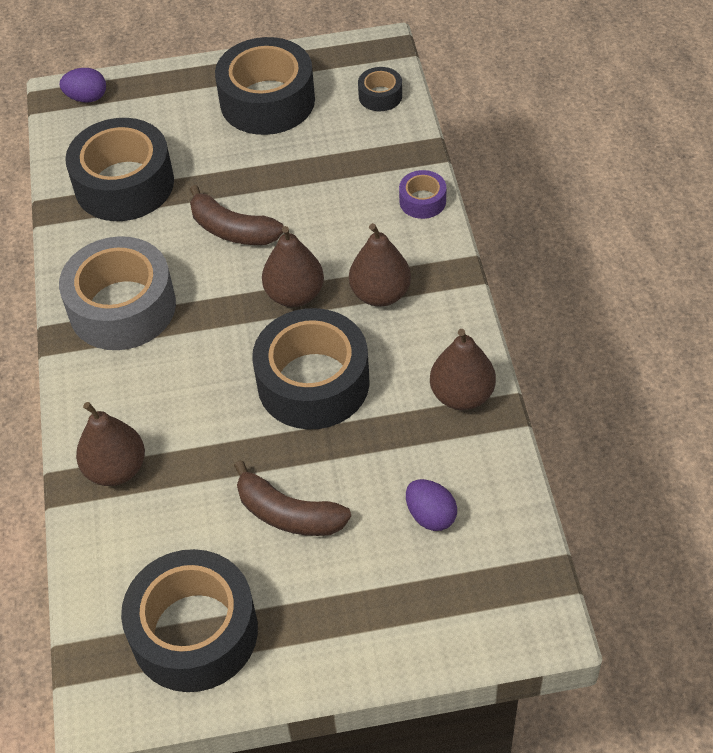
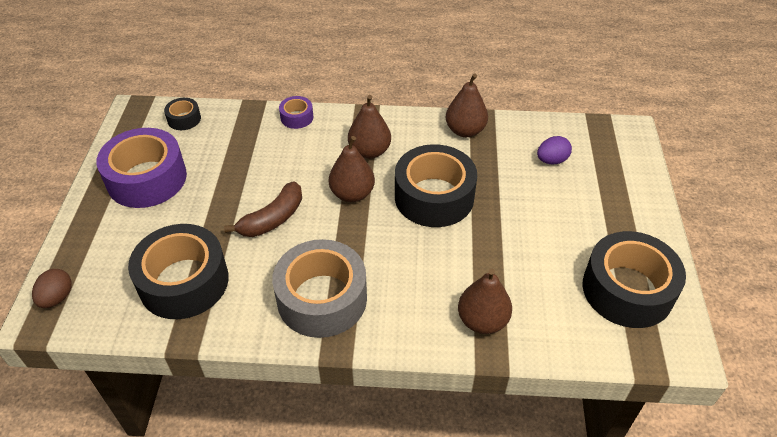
camera: 80 degrees left, 5 degrees down
purple egg [60,68,106,102] -> brown egg [32,269,72,308]
black tape [215,37,315,135] -> purple tape [96,128,187,208]
brown banana [234,460,351,536] -> none

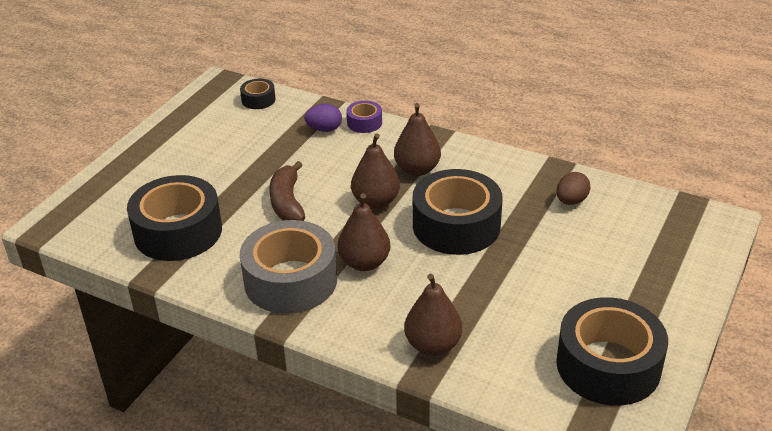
camera: 25 degrees right, 10 degrees down
brown egg [32,269,72,308] -> brown egg moved to [556,172,590,205]
purple tape [96,128,187,208] -> none
brown banana [224,181,302,237] -> brown banana turned 105 degrees clockwise [269,161,305,221]
brown pear [446,73,488,137] -> brown pear moved to [338,193,390,271]
purple egg [537,136,572,164] -> purple egg moved to [304,104,342,132]

